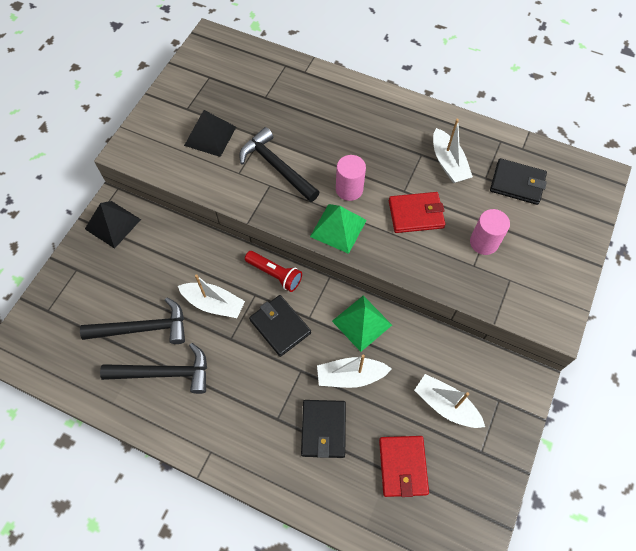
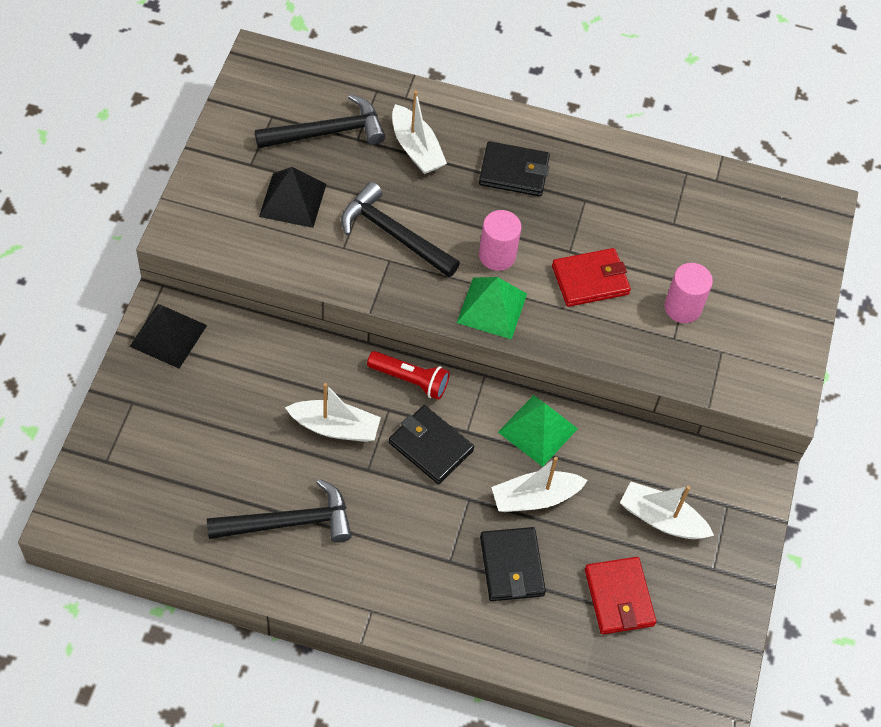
camera: 15 degrees left, 5 degrees down
black hammer [80,297,185,344] -> black hammer moved to [255,94,385,149]
white boat [433,119,473,183] -> white boat moved to [392,91,447,174]
black wallet [490,158,547,205] -> black wallet moved to [479,141,550,196]

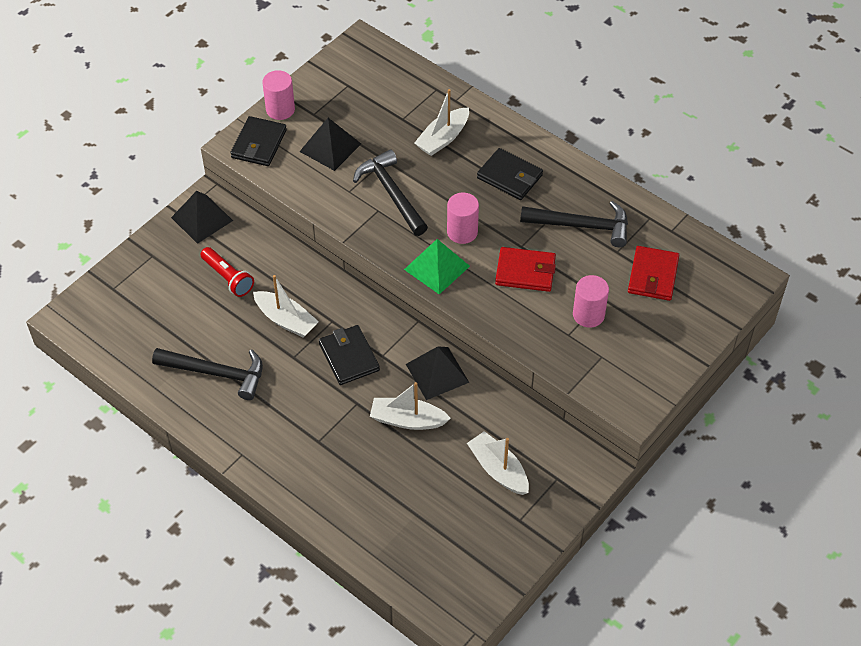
camera: 30 degrees right, 5 degrees down
black hammer [255,94,385,149] -> black hammer moved to [520,201,628,247]
red flashlight [367,351,450,400] -> red flashlight moved to [200,247,254,297]
white boat [392,91,447,174] -> white boat turned 45 degrees clockwise [414,89,469,156]
black wallet [480,527,546,601] -> black wallet moved to [230,116,287,166]
green pyramid [498,395,578,467] -> black pyramid [406,346,469,400]
red wallet [585,557,656,634] -> red wallet moved to [628,246,679,301]
none -> pink cylinder [262,70,295,120]

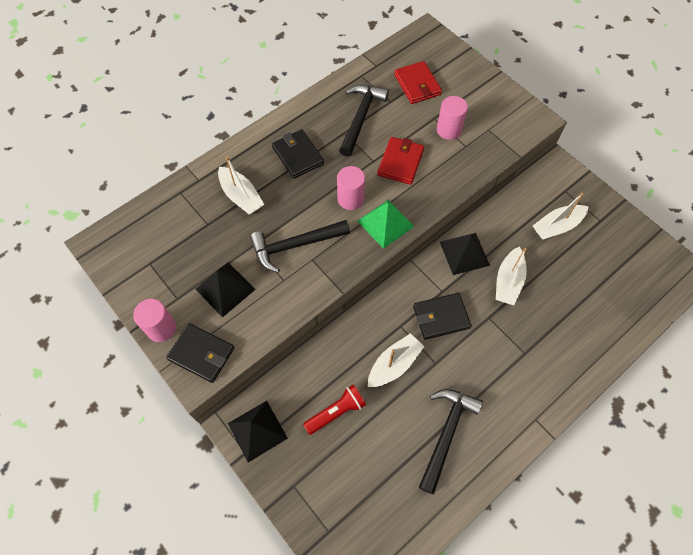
camera: 80 degrees left, 10 degrees up
black wallet [477,148,543,200] -> black wallet turned 75 degrees counterclockwise [272,129,324,179]
red wallet [628,246,679,301] -> red wallet turned 45 degrees clockwise [394,61,442,104]

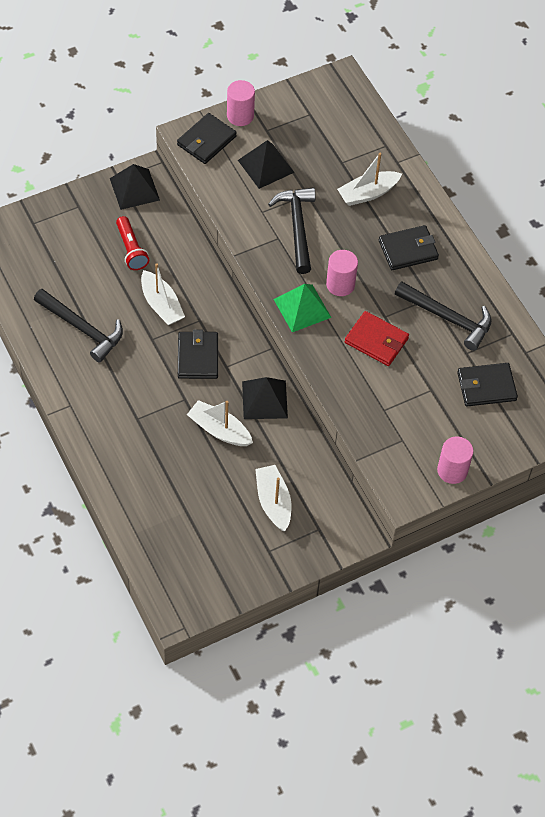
camera: 100 degrees right, 5 degrees down
red wallet [394,61,442,104] -> black wallet [457,363,518,406]
pink cylinder [437,96,468,140] -> pink cylinder moved to [437,437,473,484]

